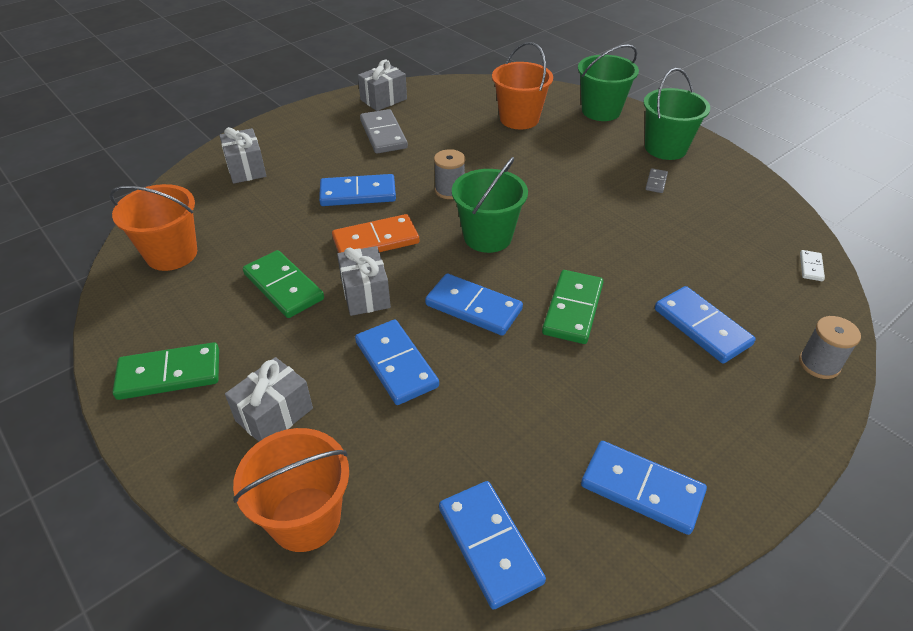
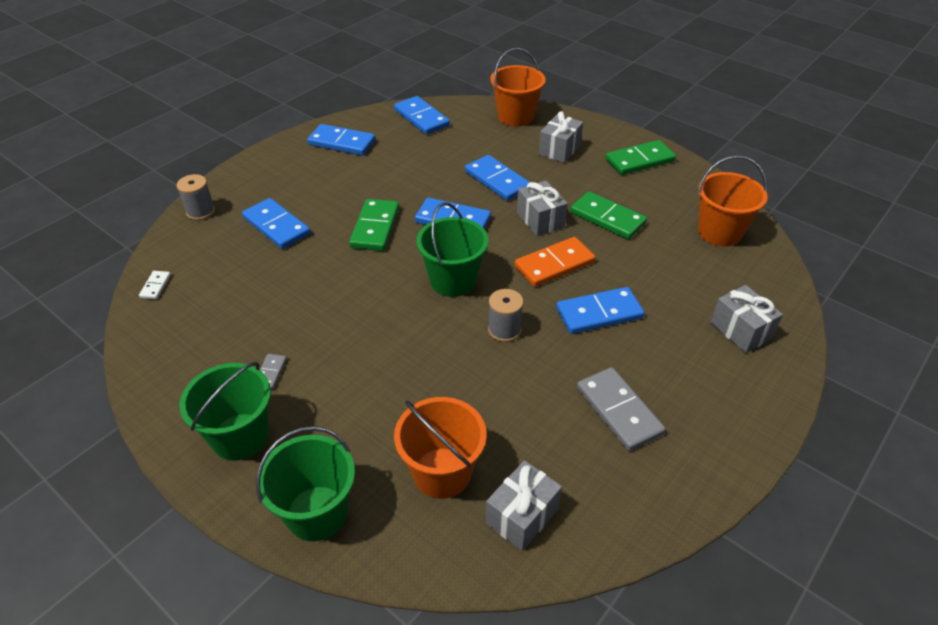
camera: 170 degrees right, 0 degrees up
grey gift [358,60,407,111] -> grey gift moved to [486,460,562,551]

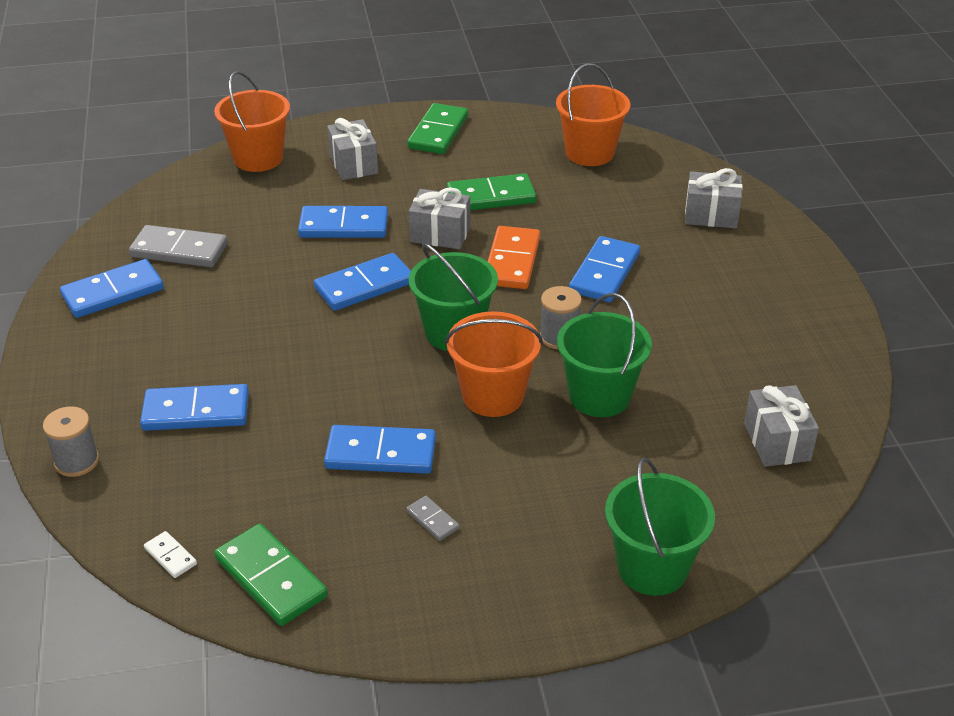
camera: 50 degrees left, 5 degrees down
green bucket [179,362,271,461] -> green bucket moved to [557,293,652,417]
green domino [349,199,399,251] -> green domino moved to [214,524,328,626]
blue domino [394,96,450,135] -> blue domino moved to [324,425,436,474]
orange bucket [394,397,487,499] -> orange bucket moved to [445,311,543,417]
grey domino [577,367,665,451] -> grey domino moved to [129,225,228,267]

